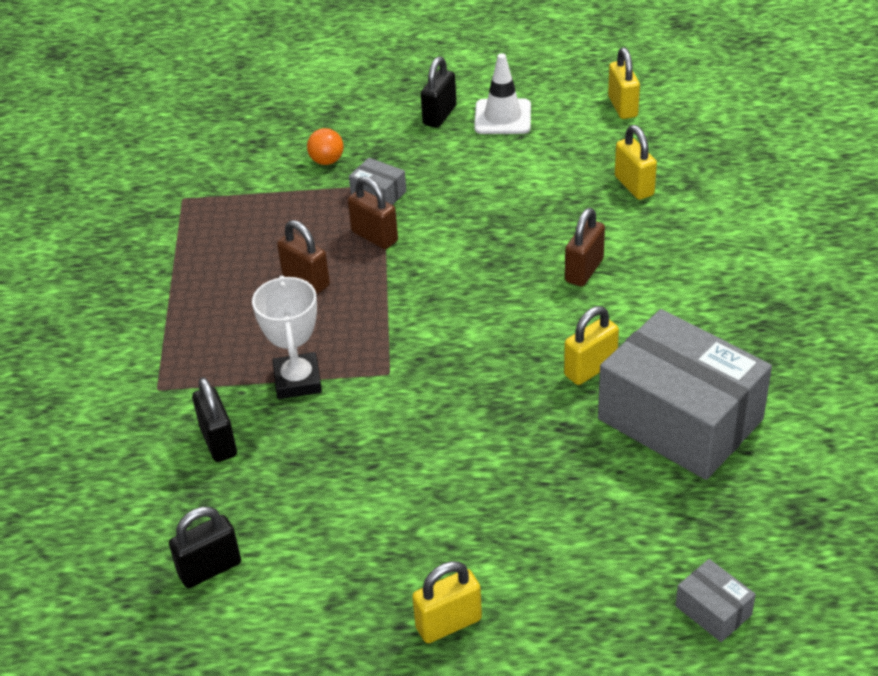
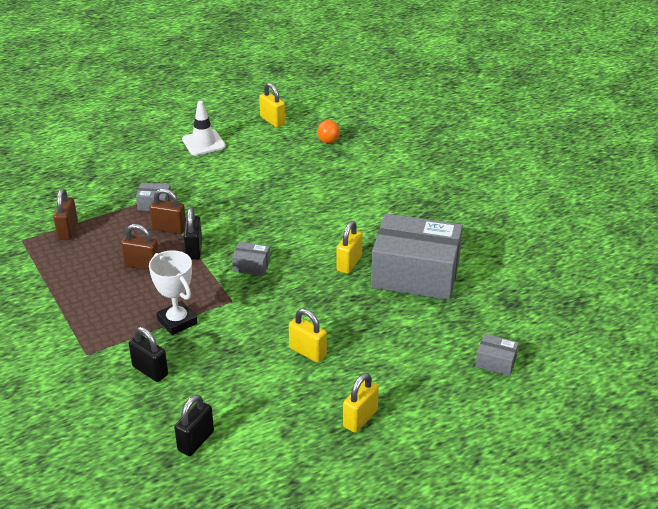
camera: 30 degrees left, 5 degrees down
orange ball [307,128,344,165] -> orange ball moved to [317,120,340,143]
black padlock [421,56,456,128] -> black padlock moved to [183,207,202,260]
brown padlock [565,208,605,286] -> brown padlock moved to [53,189,78,240]
yellow padlock [615,125,657,200] -> yellow padlock moved to [289,308,327,363]
none -> grey box [232,242,270,276]

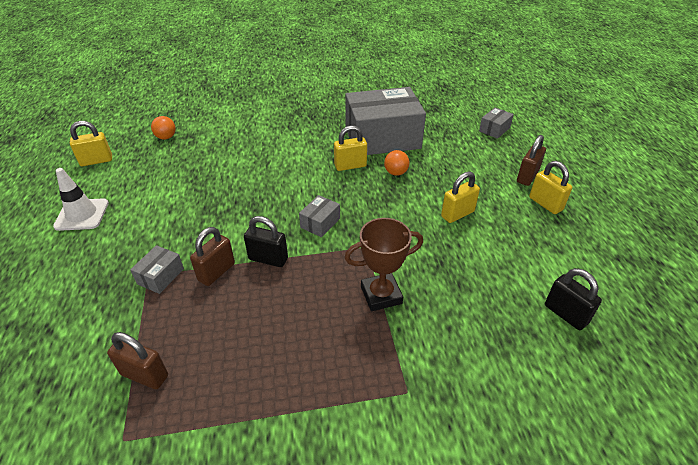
camera: 70 degrees left, 5 degrees up
brown padlock [121,224,159,270] -> brown padlock moved to [517,135,546,186]
black padlock [129,327,168,382] -> none
white trophy [149,250,197,335] -> brown trophy [345,218,423,311]
yellow padlock [336,221,363,274] -> yellow padlock turned 60 degrees counterclockwise [334,125,367,171]
grey box [371,213,463,300] -> grey box turned 45 degrees clockwise [345,87,426,155]
none -> orange ball [384,150,410,176]

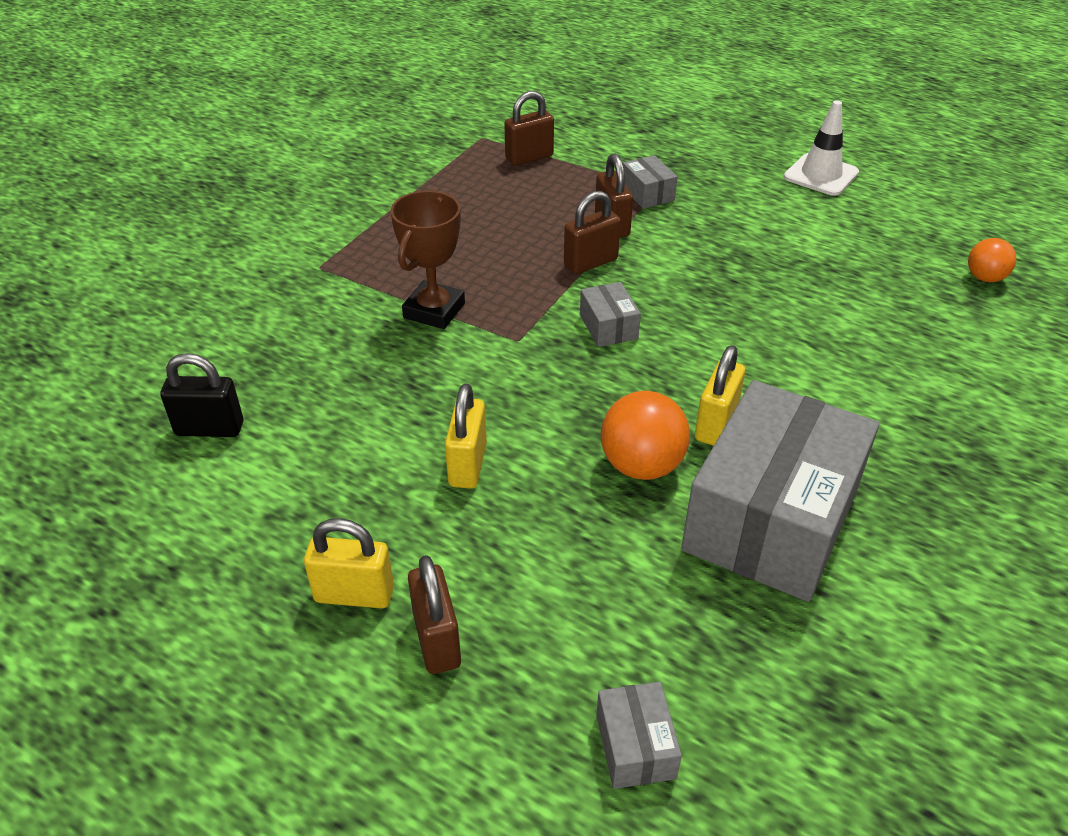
camera: 130 degrees right, 0 degrees up
yellow padlock [70,121,112,166] -> none
black padlock [244,216,288,267] -> brown padlock [564,191,621,274]
orange ball [384,150,410,176] -> orange ball [601,391,690,480], size x1.62

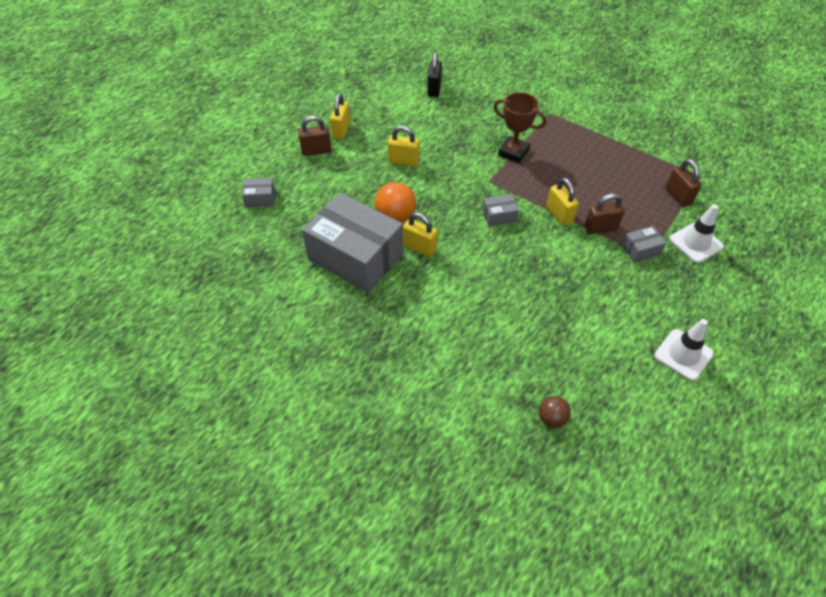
camera: 95 degrees right, 10 degrees up
brown padlock [564,191,621,274] -> yellow padlock [546,178,579,226]
orange ball [968,238,1016,282] -> brown ball [539,396,571,428]
none -> white traffic cone [669,204,724,263]

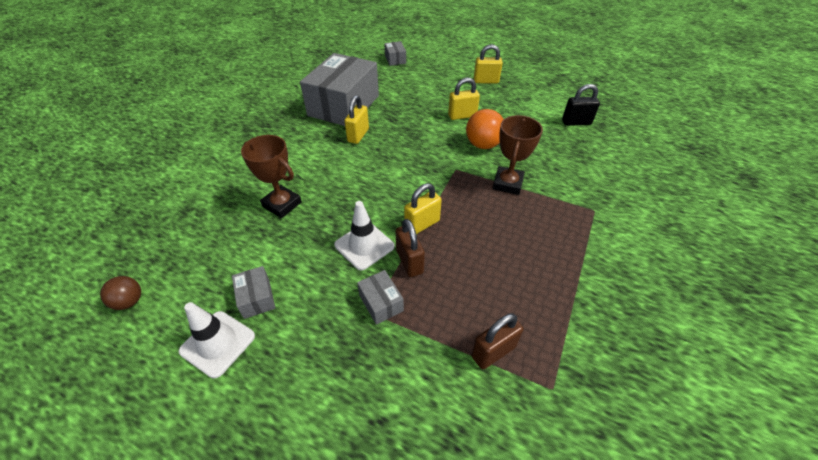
camera: 80 degrees right, 5 degrees down
brown padlock [298,116,331,156] -> none
orange ball [375,182,416,223] -> orange ball moved to [466,109,504,149]
yellow padlock [388,126,419,166] -> yellow padlock turned 75 degrees clockwise [448,77,480,120]
grey box [482,194,519,227] -> grey box moved to [232,266,275,319]
brown ball [539,396,571,428] -> brown ball moved to [100,276,141,310]
white traffic cone [669,204,724,263] -> white traffic cone moved to [334,201,395,270]
none -> brown trophy [241,135,302,218]

